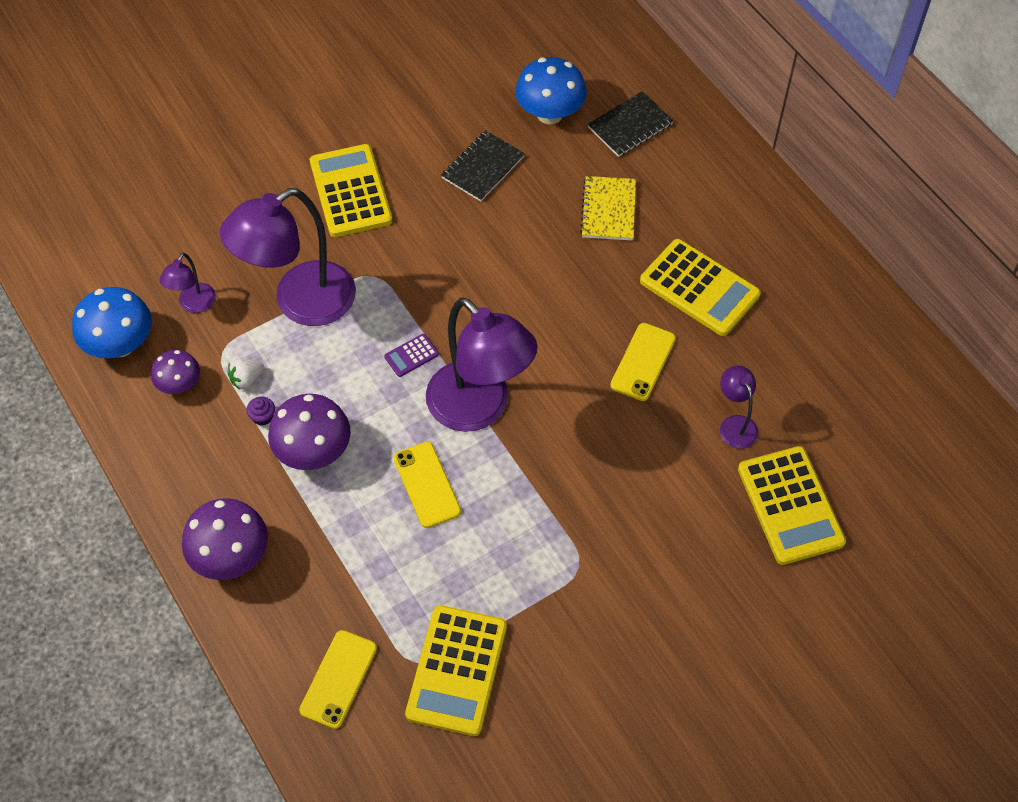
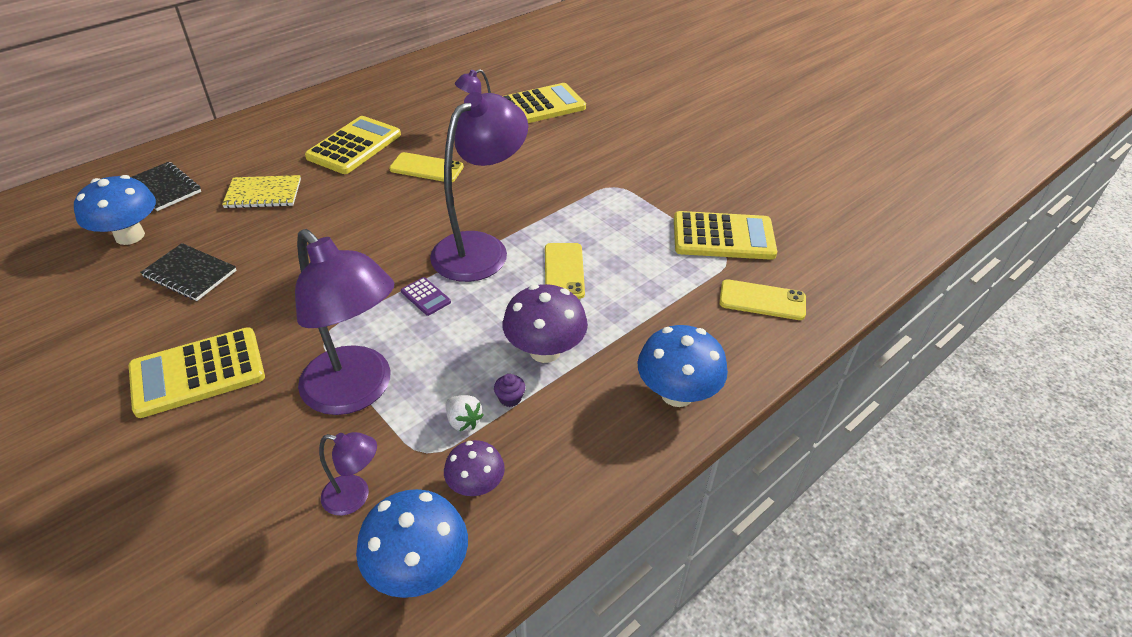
camera: 100 degrees left, 15 degrees down
purple mushroom [182,498,268,580] -> blue mushroom [637,325,728,407]
yellow phone [394,442,461,528] -> yellow phone turned 60 degrees counterclockwise [545,243,585,299]

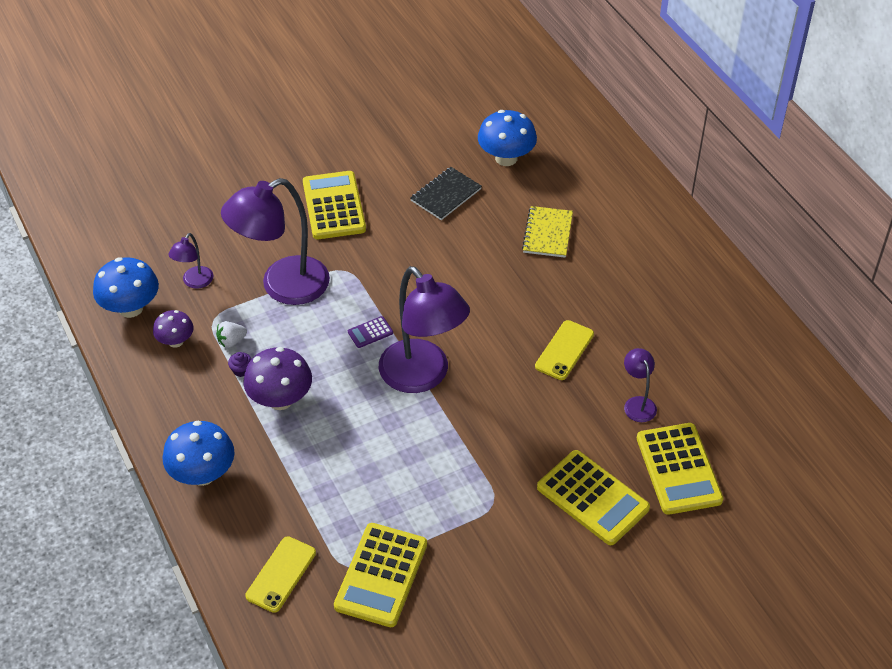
camera: 105 degrees right, 5 degrees up
black notebook [132,162,201,211] -> none
yellow calculator [305,116,401,174] -> yellow calculator moved to [537,450,650,545]
yellow phone [545,243,585,299] -> none

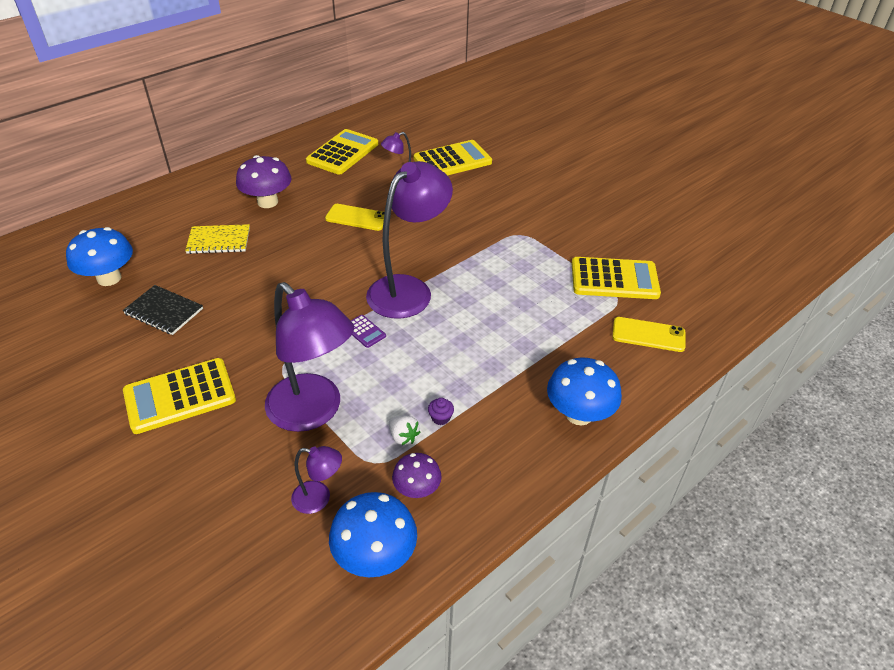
camera: 105 degrees left, 5 degrees down
purple mushroom [243,347,312,410] -> purple mushroom moved to [236,155,292,208]
yellow calculator [537,450,650,545] -> yellow calculator moved to [306,129,378,175]

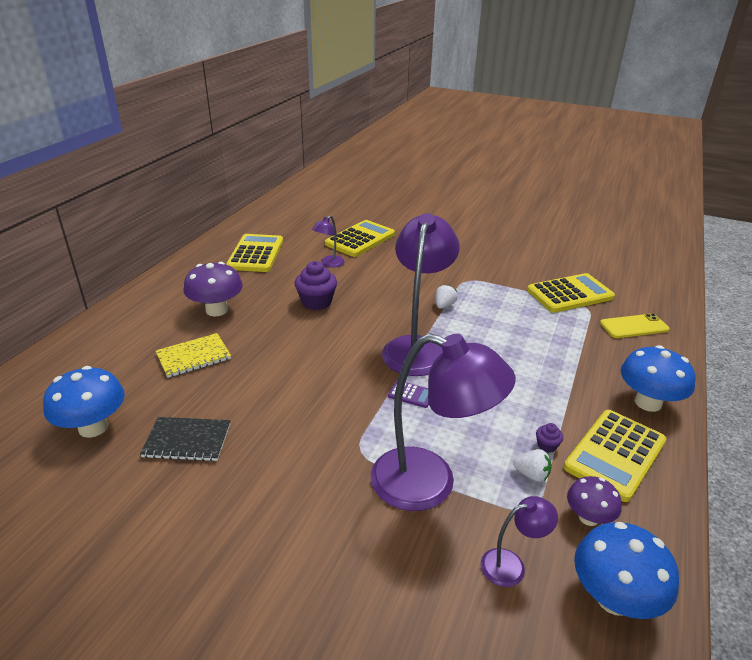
camera: 25 degrees left, 10 degrees down
yellow calculator [123,358,236,434] -> yellow calculator moved to [564,410,667,502]
yellow phone [325,204,385,231] -> purple cupcake [294,261,337,310]
none -> white strawberry [436,285,457,309]

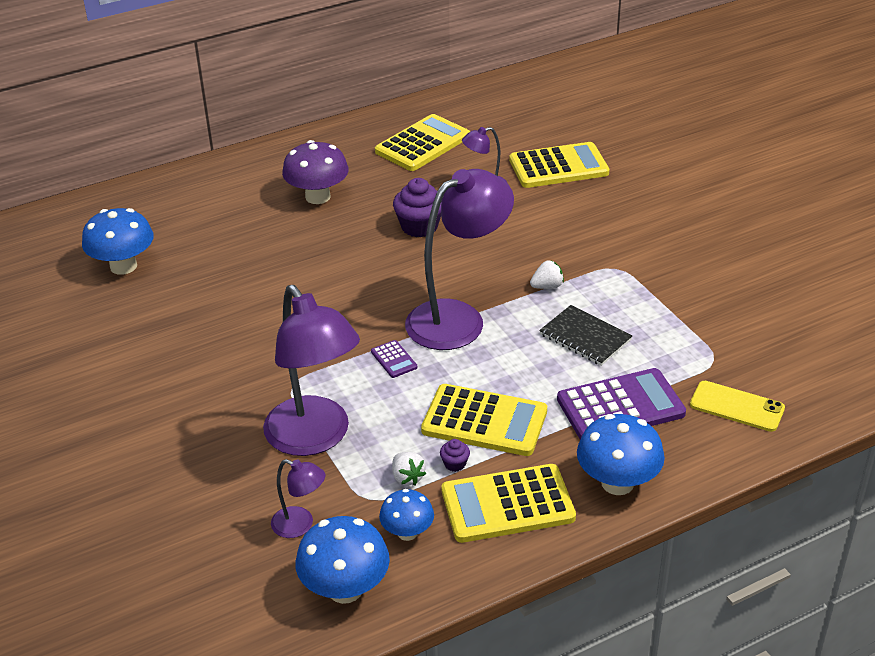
camera: 40 degrees right, 5 degrees up
black notebook [140,417,230,462] -> black notebook moved to [539,305,633,366]
yellow notebook [155,333,231,378] -> none
yellow calculator [527,273,615,313] -> yellow calculator moved to [421,384,547,456]
purple mushroom [567,476,622,526] -> blue mushroom [379,489,434,541]
none -> purple calculator [557,368,686,439]

